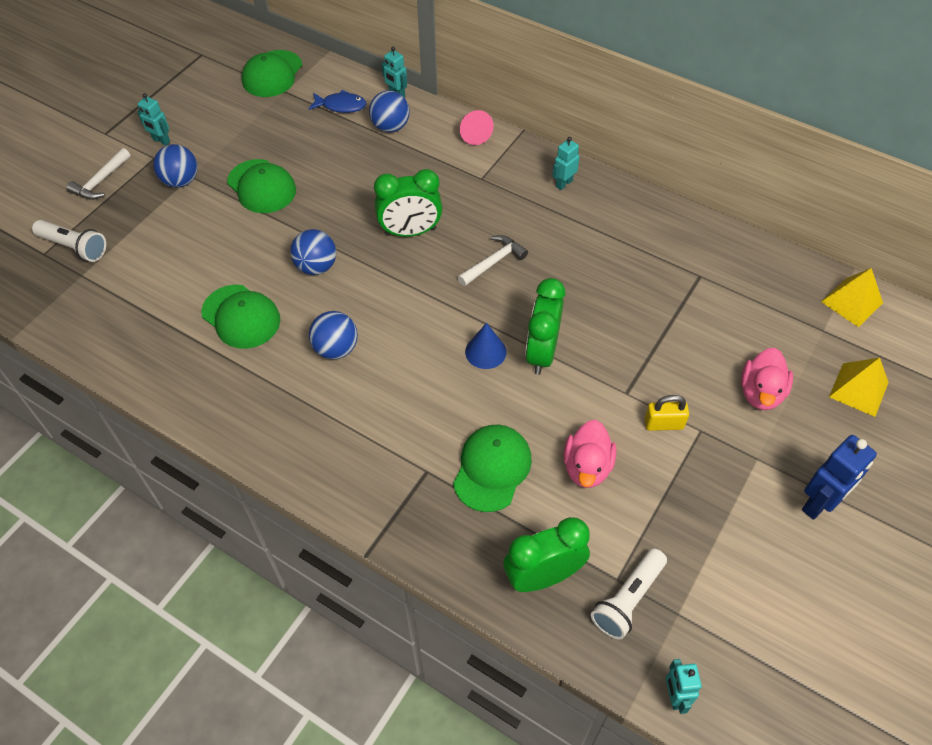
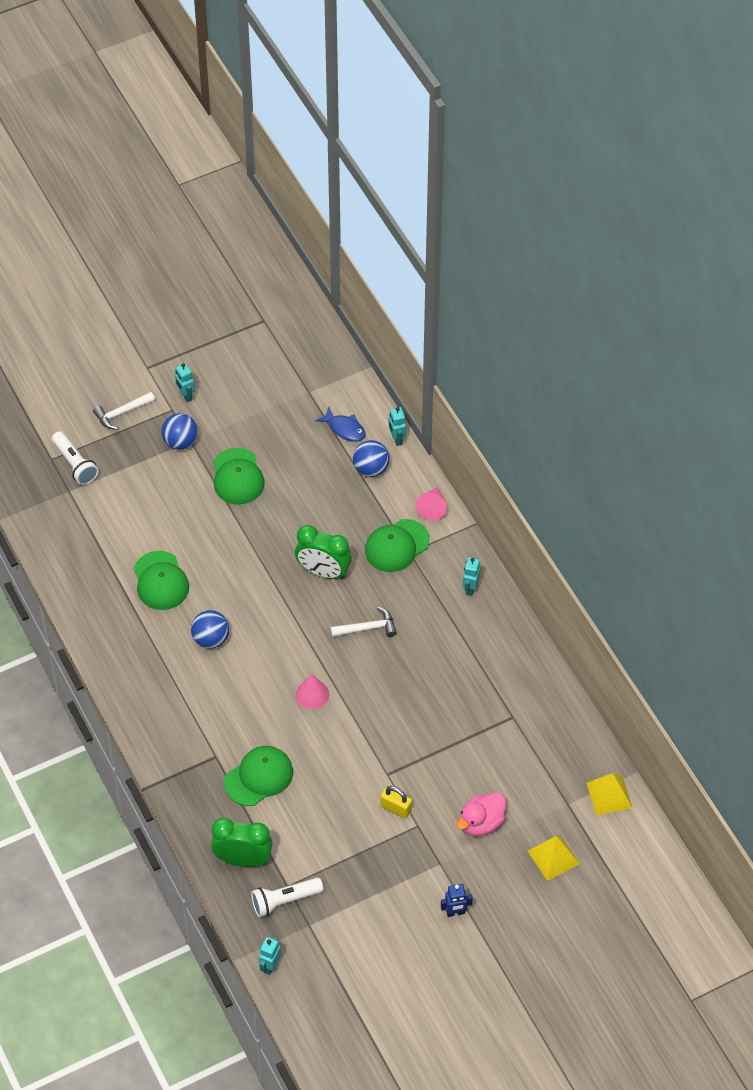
camera: 30 degrees right, 0 degrees up
green cap [242,50,302,97] -> green cap moved to [365,519,430,572]
blue ball [290,229,336,275] -> none
blue cone [465,323,506,369] -> pink cone [296,674,329,709]
green clock [525,278,565,375] -> none
turquoise robot [552,137,579,190] -> turquoise robot turned 60 degrees counterclockwise [463,557,481,596]
pink duck [564,420,616,488] -> none
blue robot [802,435,877,520] -> blue robot [441,884,473,917], size x0.61

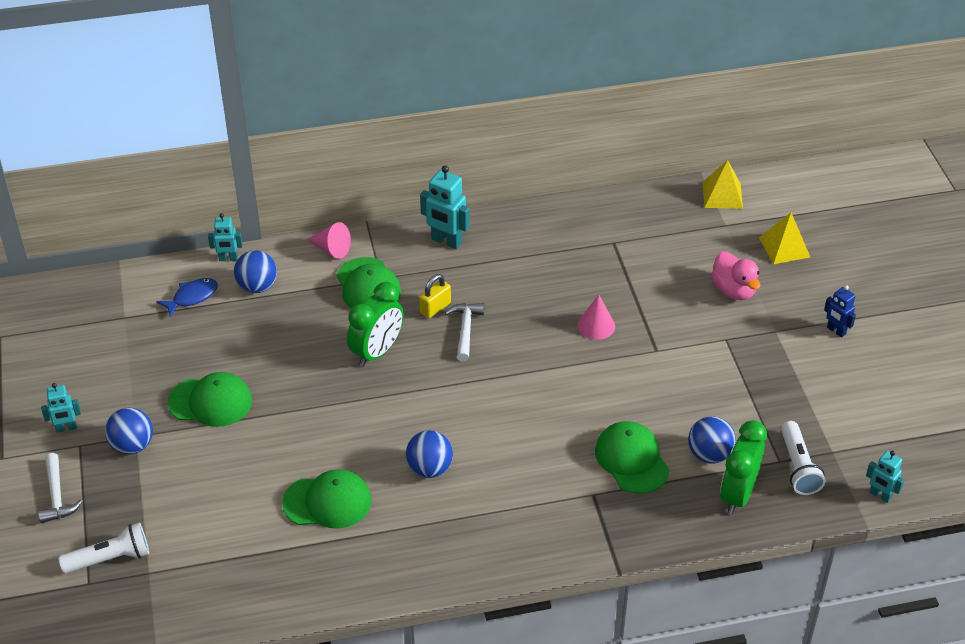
camera: 75 degrees left, 10 degrees down
pink cone [296,674,329,709] -> pink cone moved to [578,295,615,340]
yellow padlock [380,786,412,818] -> yellow padlock moved to [419,274,451,318]
blue robot [441,884,473,917] -> blue robot turned 135 degrees clockwise [824,285,856,338]
turquoise robot [463,557,481,596] -> turquoise robot [420,165,470,249], size x1.64
none -> blue ball [688,416,736,464]

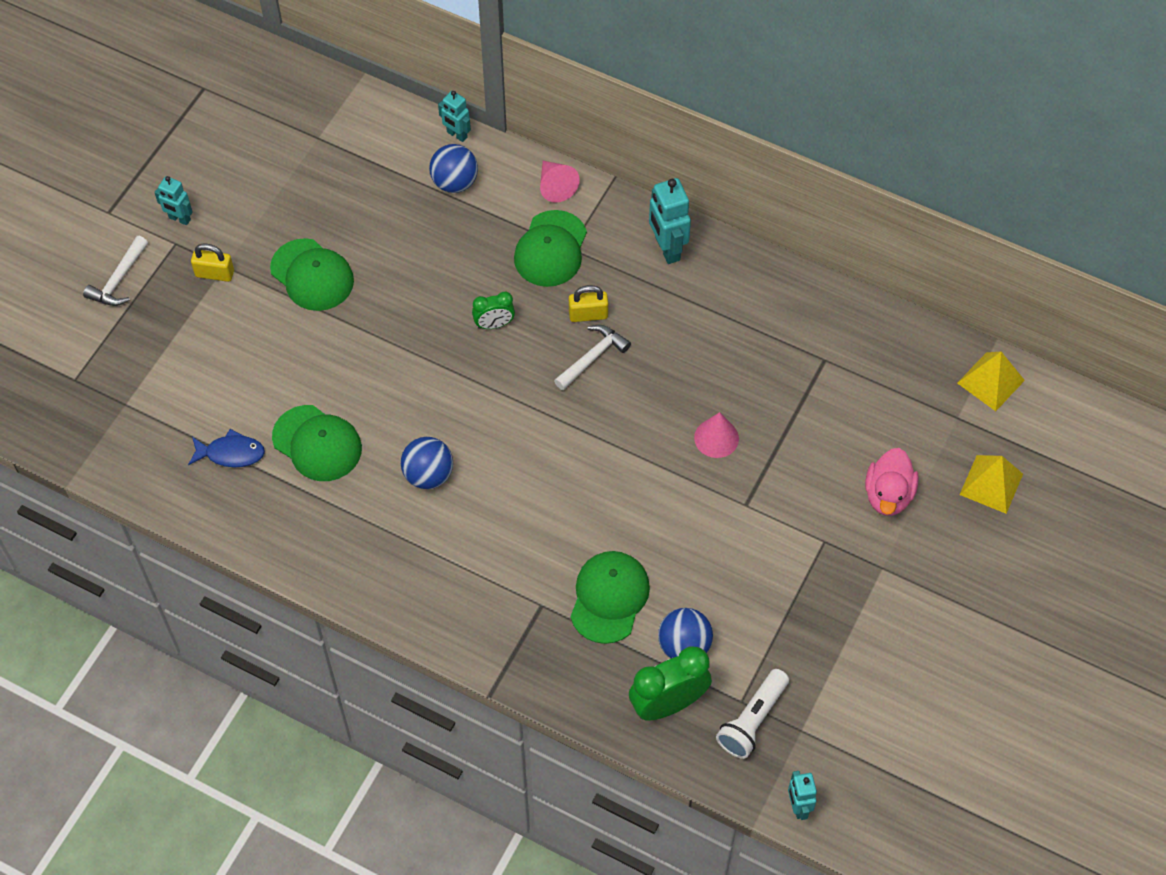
camera: 40 degrees right, 15 degrees up
white flashlight [58,522,149,573] -> none
blue ball [105,407,153,455] -> yellow padlock [191,244,234,282]
blue fish [156,278,218,317] -> blue fish moved to [188,429,265,467]
green clock [347,282,404,367] -> green clock [472,292,515,329], size x0.56
blue robot [824,285,856,338] -> none

